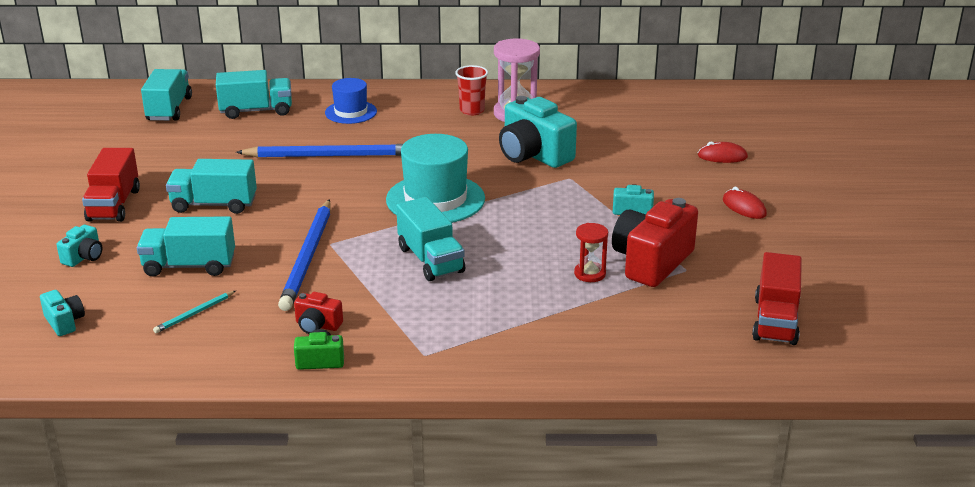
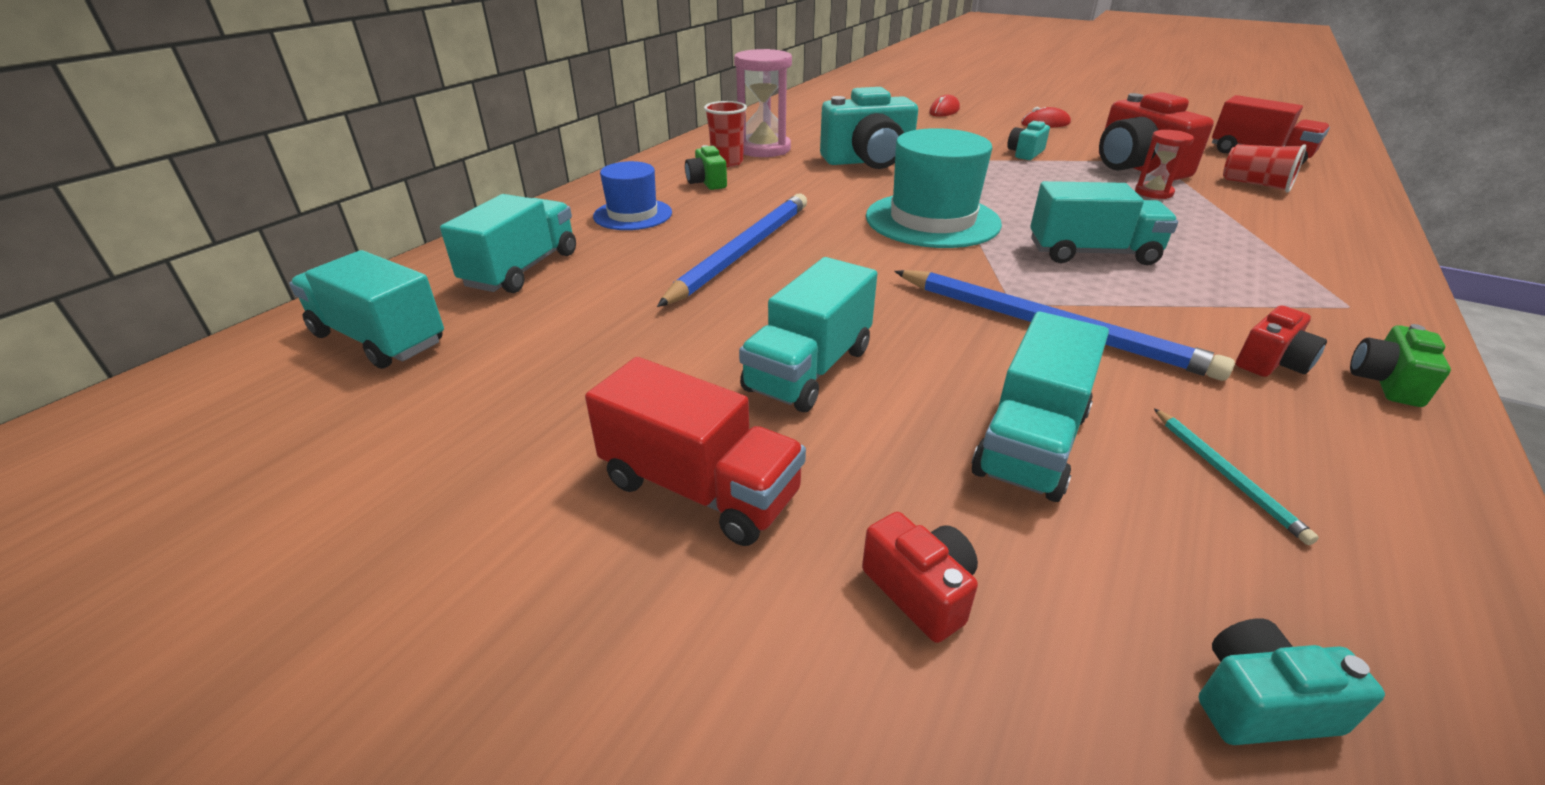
camera: 60 degrees left, 5 degrees up
turquoise camera [56,225,102,267] -> red camera [862,512,978,643]
none -> green camera [685,145,727,190]
none -> red cup [1223,144,1306,192]

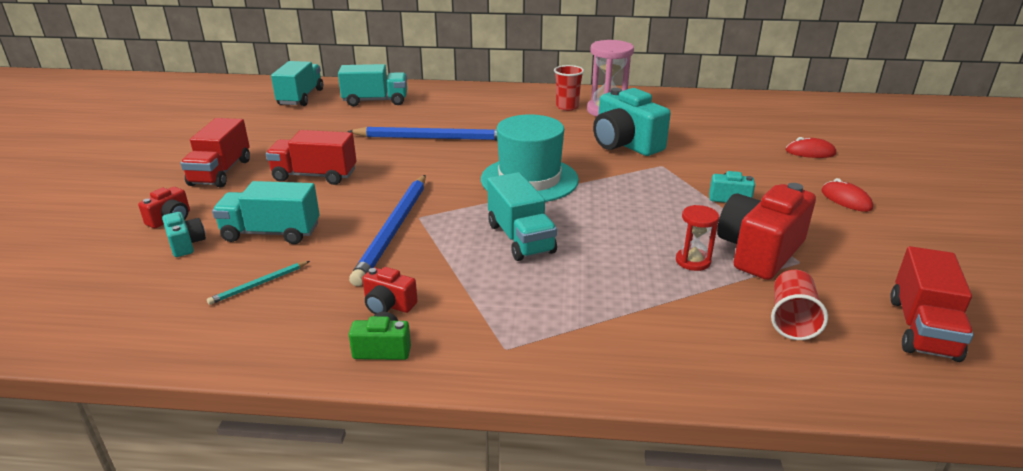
camera: 65 degrees right, 5 degrees down
blue hat [593,161,672,230] -> none
green camera [685,145,727,190] -> none
turquoise truck [739,257,877,412] -> red truck [266,130,356,185]
turquoise camera [1198,618,1385,745] -> turquoise camera moved to [162,212,206,257]

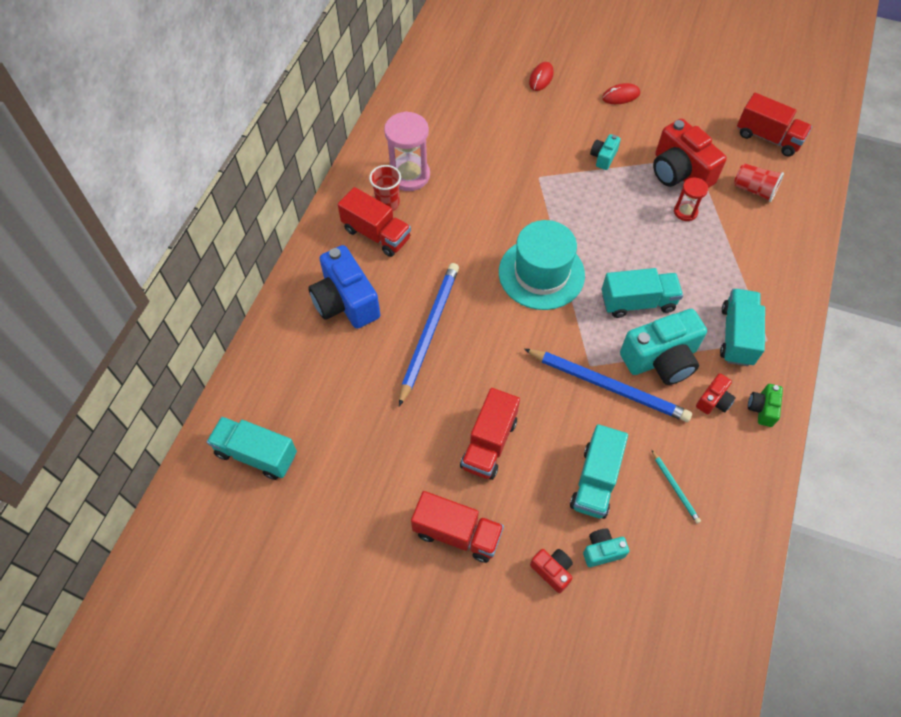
camera: 75 degrees left, 30 degrees up
turquoise truck [338,64,407,106] -> turquoise truck moved to [720,288,765,366]
turquoise camera [593,88,671,156] -> turquoise camera moved to [620,309,707,385]
none -> blue camera [308,245,380,329]
none -> red truck [338,187,411,257]

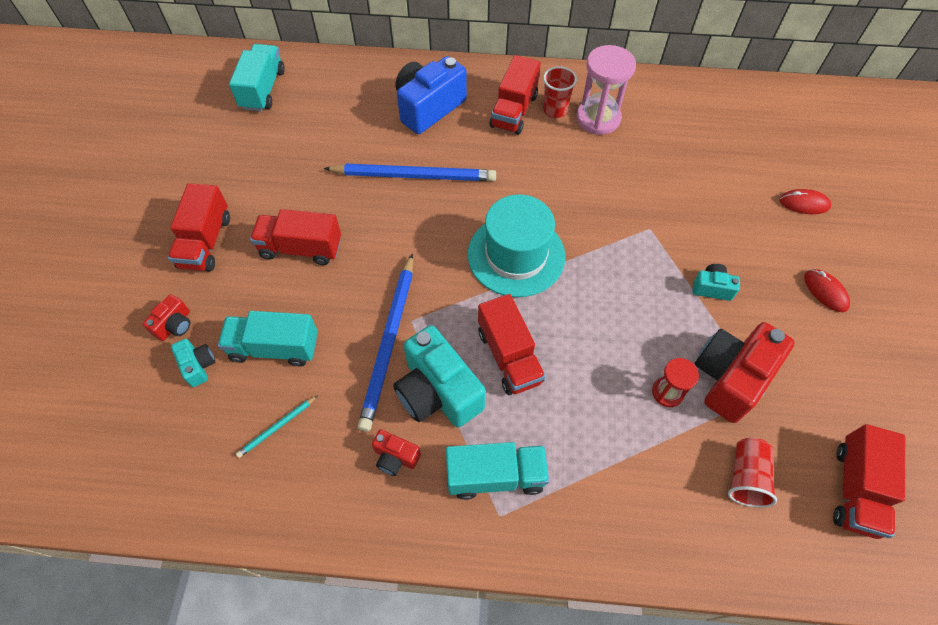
camera: 75 degrees right, 0 degrees up
turquoise truck [602,268,683,318] -> red truck [478,294,546,395]
green camera [748,384,783,427] -> none

